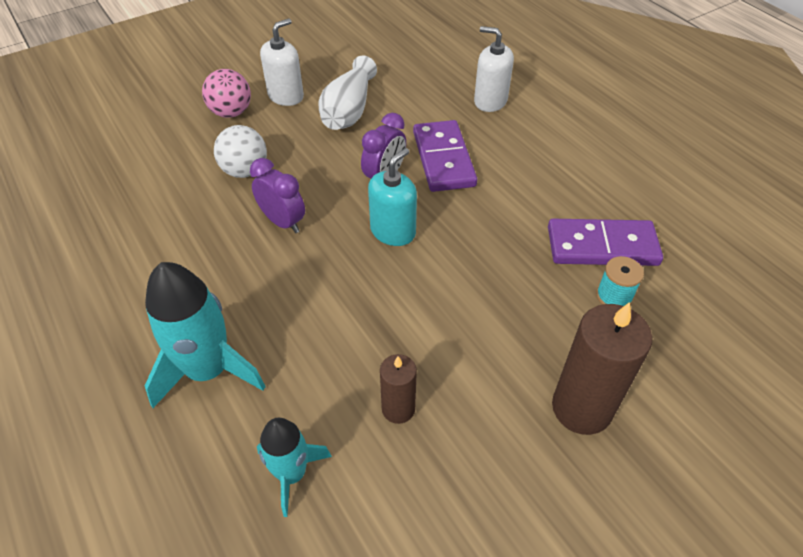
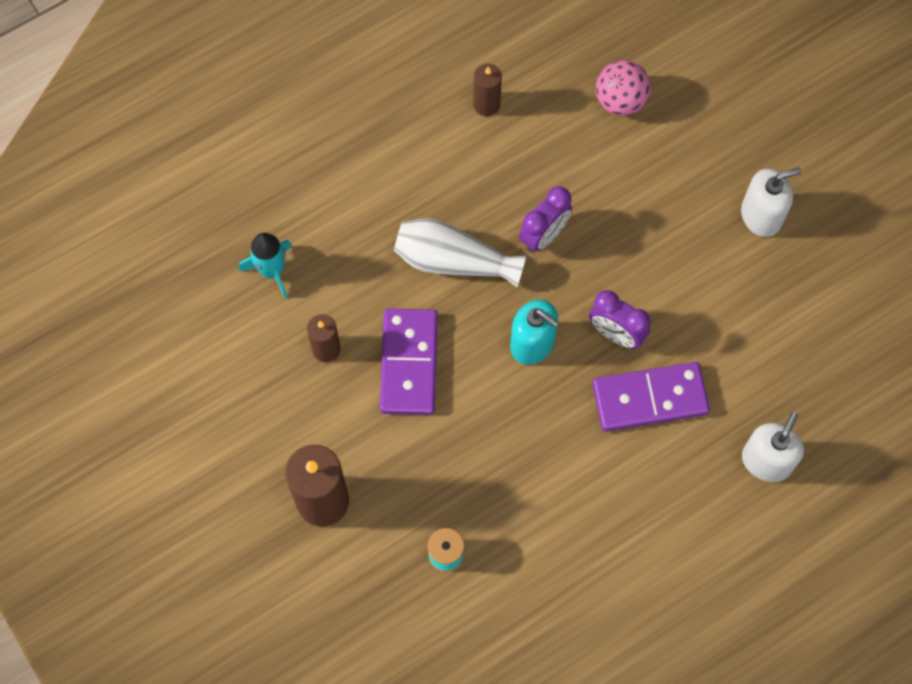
camera: 90 degrees right, 20 degrees up
turquoise rocket [145,262,266,408] -> none
pink ball [202,69,251,118] -> pink ball moved to [596,60,651,116]
white ball [214,125,267,178] -> none
white soap dispenser [260,18,304,106] -> white soap dispenser turned 60 degrees counterclockwise [741,168,802,237]
white vase [318,56,377,130] -> white vase moved to [394,218,526,287]
purple domino [548,219,663,266] -> purple domino moved to [380,308,438,415]
none -> brown candle [473,64,502,117]

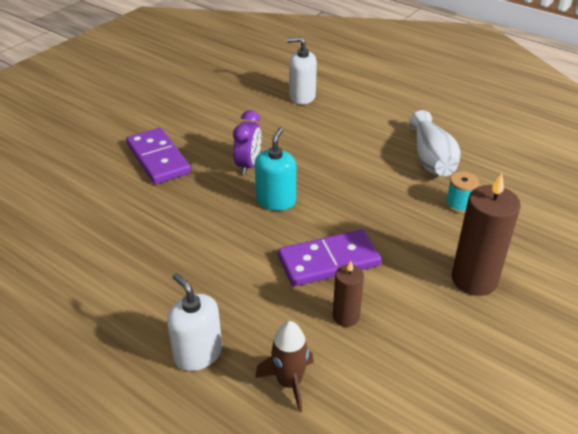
camera: 110 degrees left, 30 degrees down
turquoise rocket [239,233,292,299] -> brown rocket [255,321,314,412]
white vase [394,218,526,287] -> white vase moved to [409,110,461,176]
brown candle [473,64,502,117] -> none
purple clock [519,186,572,252] -> none
purple domino [592,362,710,432] -> purple domino moved to [126,128,191,184]
pink ball [596,60,651,116] -> none
white soap dispenser [741,168,802,237] -> white soap dispenser moved to [167,273,222,371]

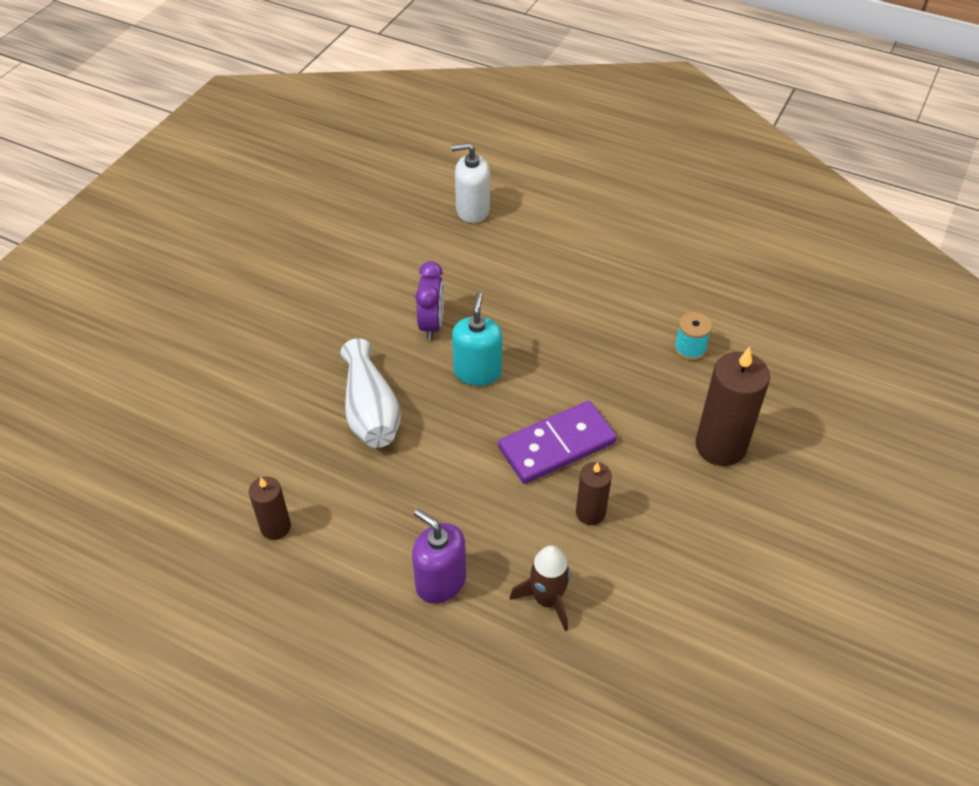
camera: 10 degrees left, 10 degrees up
purple domino [126,128,191,184] -> none
white soap dispenser [167,273,222,371] -> purple soap dispenser [412,509,466,604]
white vase [409,110,461,176] -> white vase moved to [340,338,401,448]
none -> brown candle [249,477,291,540]

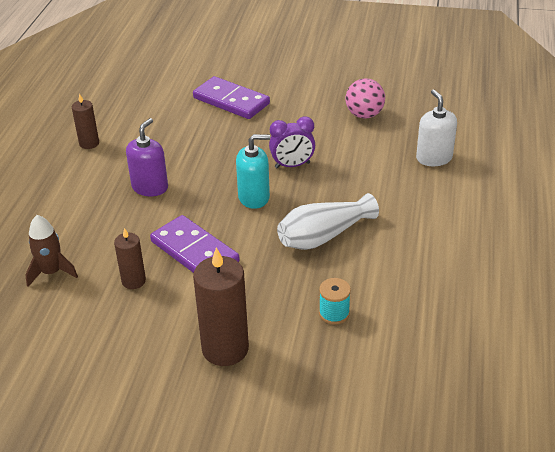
camera: 75 degrees right, 10 degrees down
white vase [340,338,401,448] -> white vase moved to [277,193,379,250]
purple soap dispenser [412,509,466,604] -> purple soap dispenser moved to [126,118,168,197]
none -> purple domino [193,76,270,119]
none -> pink ball [345,78,385,119]

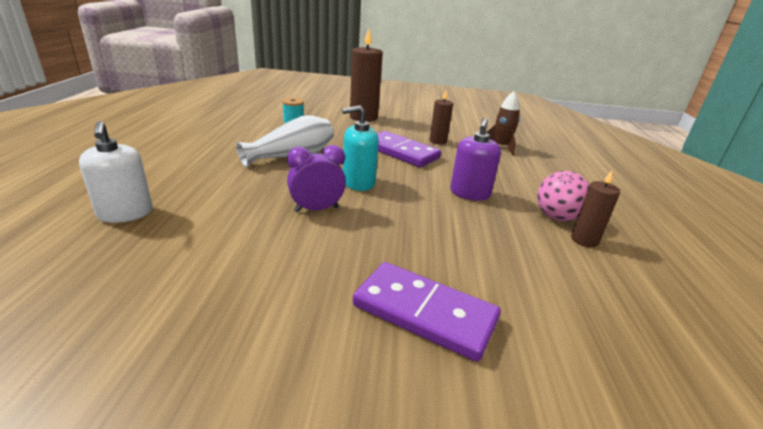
camera: 170 degrees right, 10 degrees down
pink ball [345,78,385,119] -> pink ball moved to [537,171,589,221]

